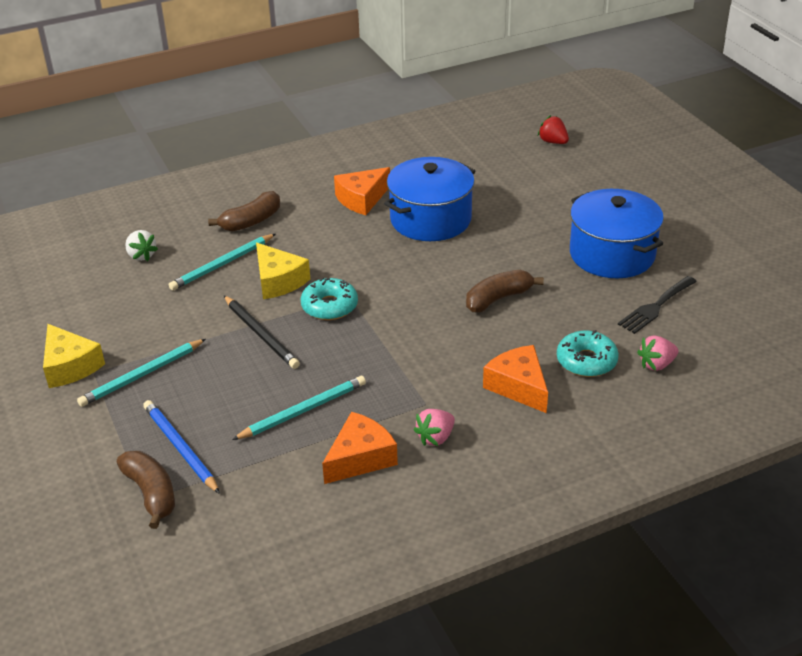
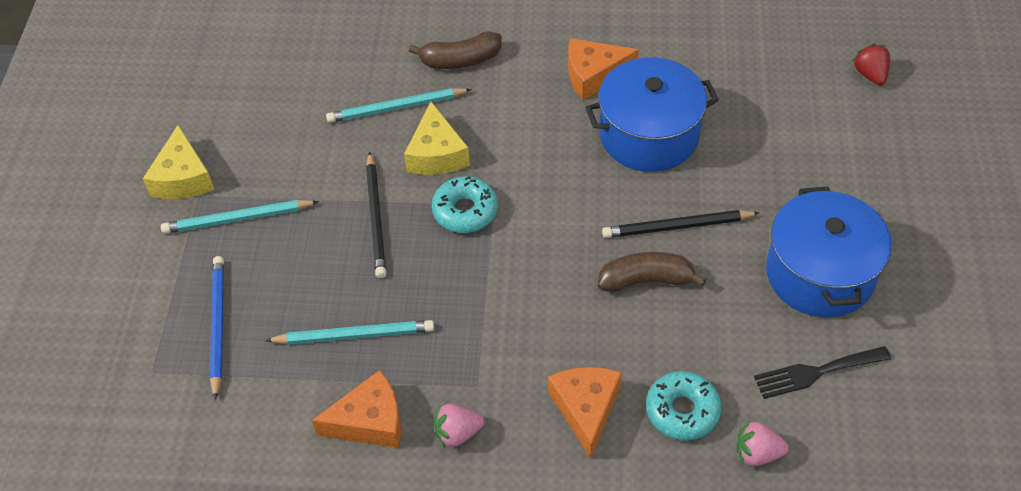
camera: 30 degrees right, 15 degrees up
brown banana [117,451,175,529] -> none
white strawberry [125,230,158,261] -> none
none -> black pencil [602,210,759,238]

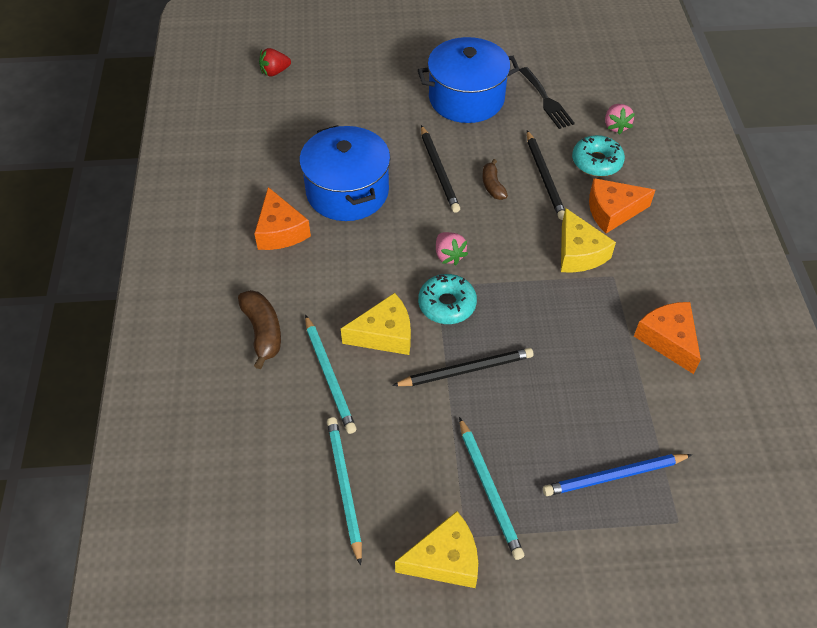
camera: 100 degrees left, 0 degrees up
turquoise pencil [265,320,434,345] -> turquoise pencil moved to [327,417,362,566]
pink strawberry [434,404,484,449] -> pink strawberry moved to [436,232,468,265]
brown banana [598,252,707,292] -> brown banana [482,159,508,200], size x0.65
none -> black pencil [527,130,565,220]
none -> yellow cheese [561,208,616,273]

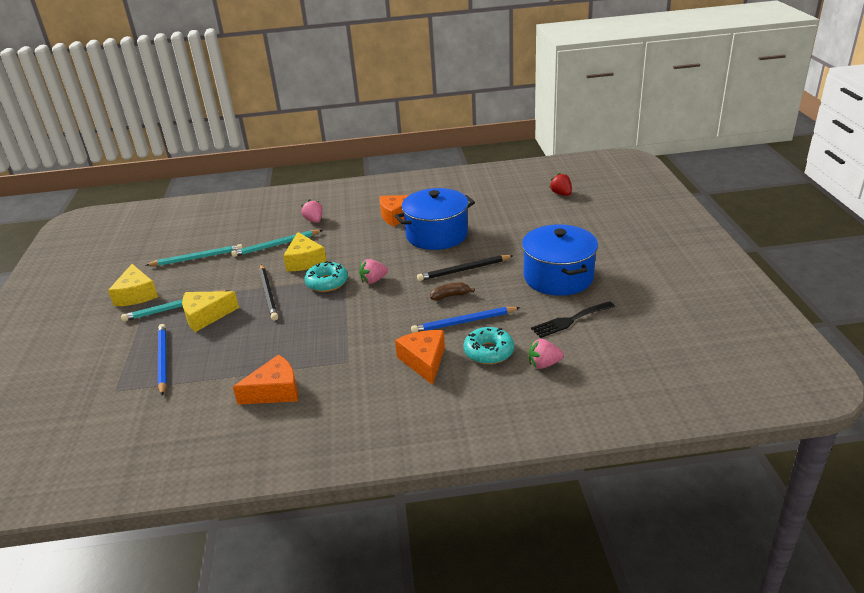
camera: 90 degrees right, 20 degrees down
brown banana [238,290,281,369] -> pink strawberry [301,199,323,223]
black pencil [527,130,565,220] -> blue pencil [411,307,520,333]
yellow cheese [561,208,616,273] -> yellow cheese moved to [182,291,239,332]

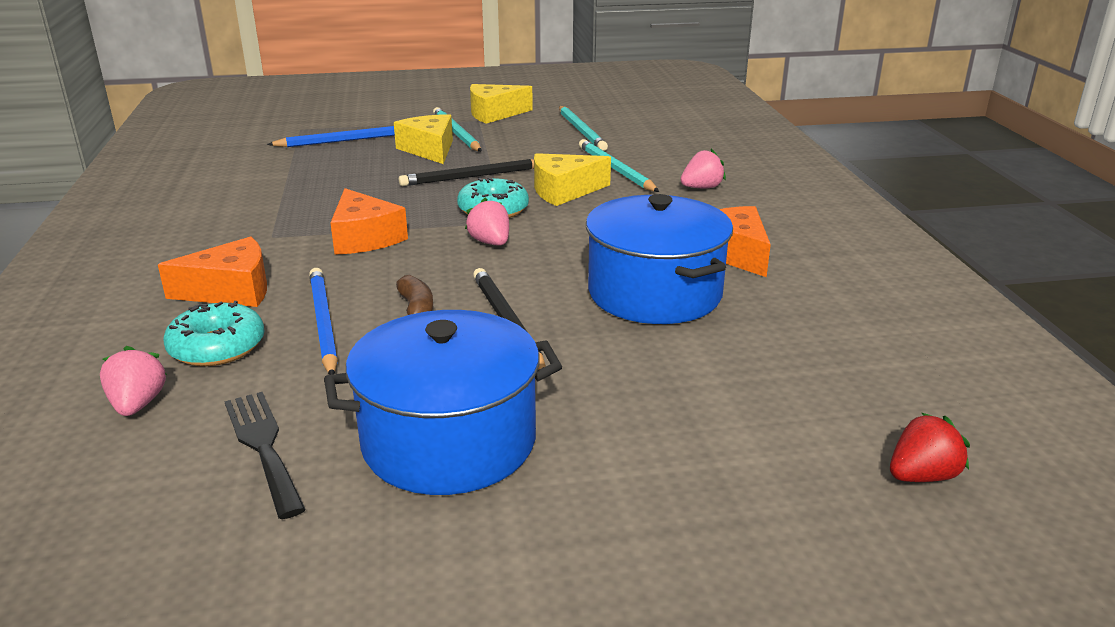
camera: 85 degrees right, 5 degrees down
orange cheese [233,354,298,405] -> orange cheese moved to [330,188,408,255]

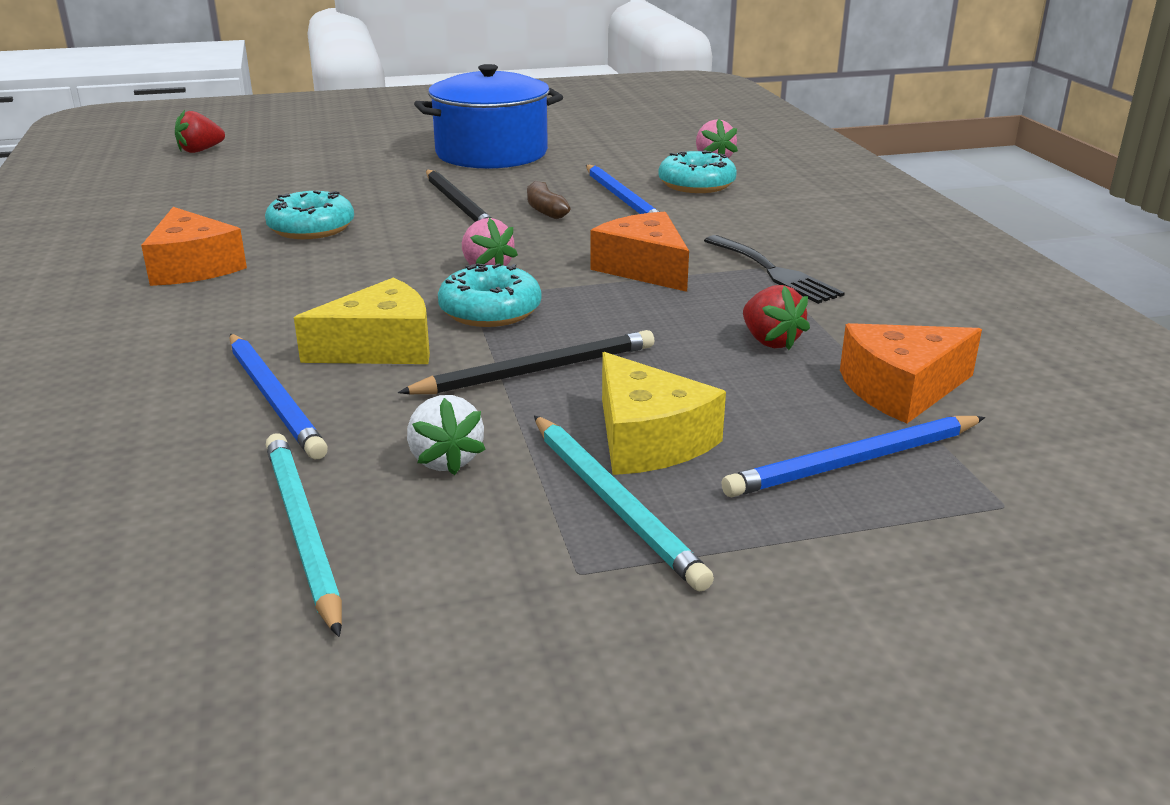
camera: 175 degrees right, 0 degrees up
orange cheese [158,236,267,307] -> orange cheese moved to [840,323,982,424]
black fork [224,392,306,519] -> black fork moved to [704,235,845,304]
yellow cheese [470,84,533,124] -> none
turquoise pencil [579,139,659,192] -> blue pencil [229,334,328,459]
blue pot [586,194,733,324] -> turquoise donut [265,191,354,239]
pink strawberry [680,149,726,188] -> none
none -> white strawberry [407,395,486,476]
none -> red strawberry [743,285,810,350]

